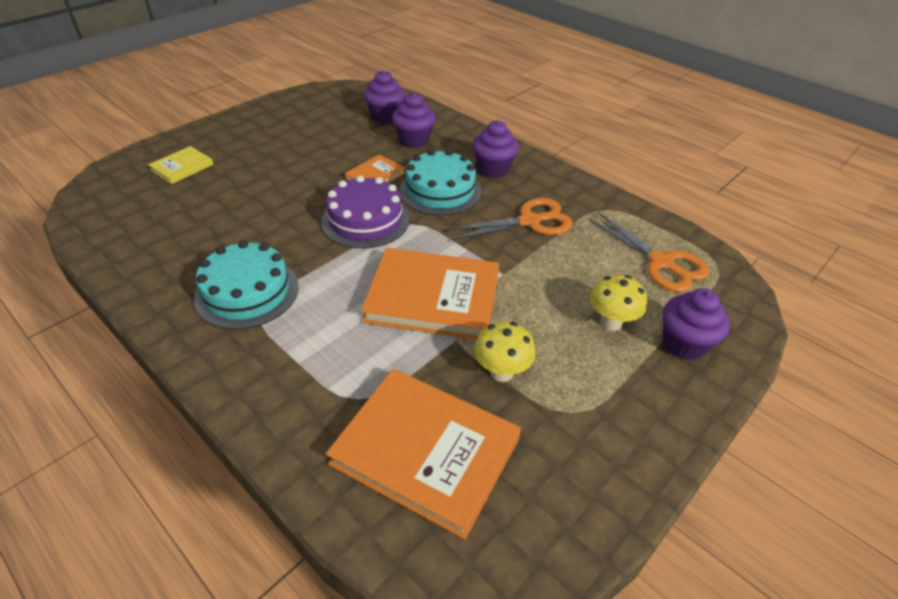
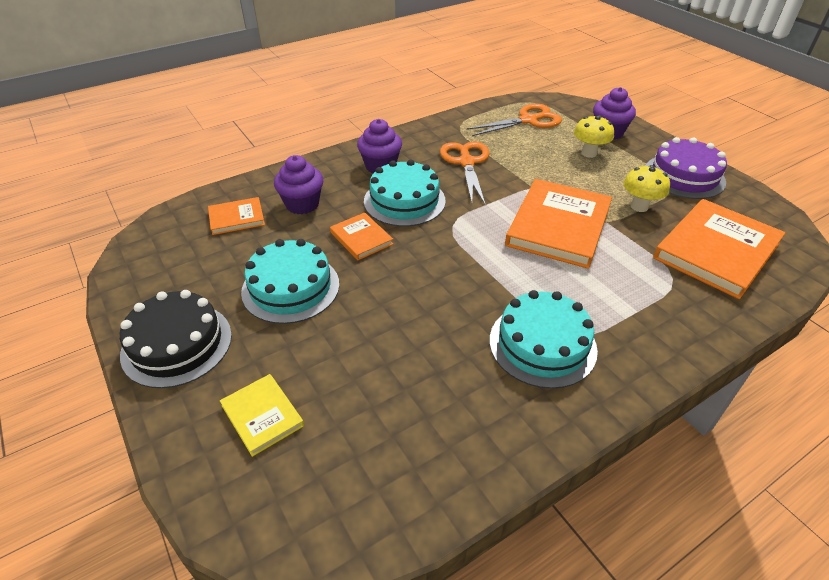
camera: 75 degrees left, 0 degrees up
purple cake [321,176,410,248] -> purple cake moved to [646,137,727,199]
purple cupcake [364,70,405,123] -> orange book [208,197,265,235]
none -> black cake [120,290,232,388]
none -> turquoise cake [241,239,339,324]

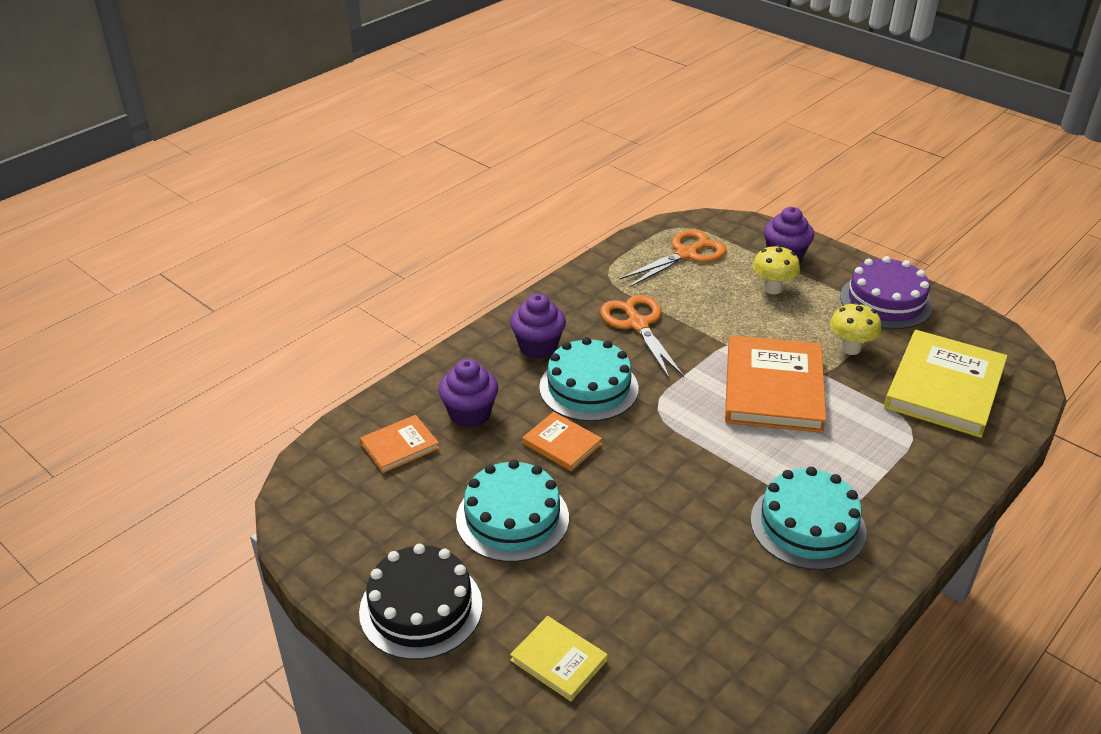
camera: 15 degrees left, 5 degrees down
orange book [653,199,785,299] -> yellow book [884,330,1007,438]

